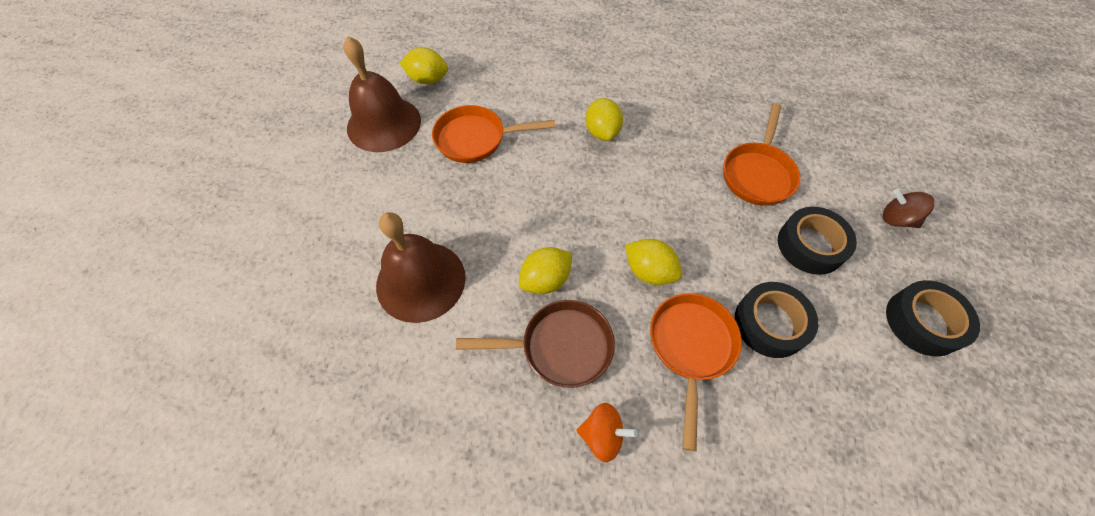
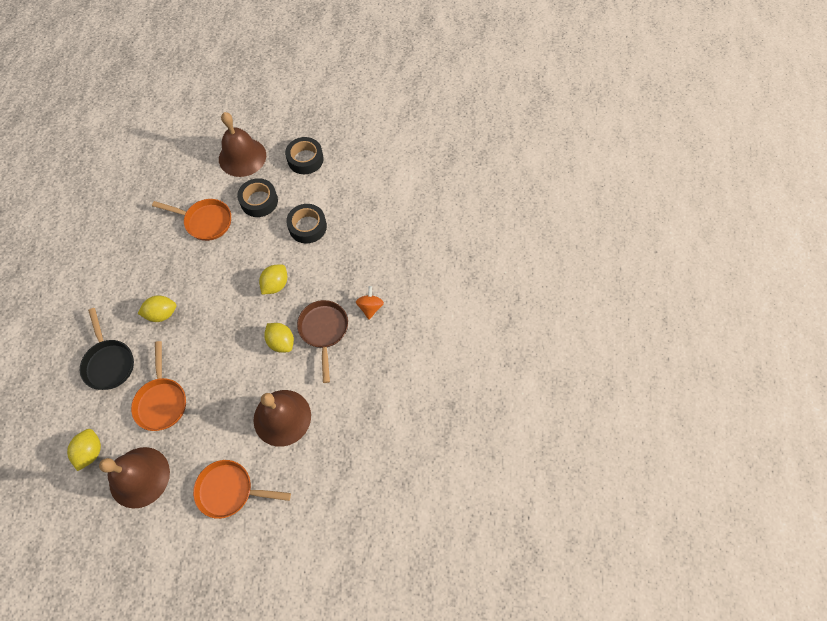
camera: 95 degrees left, 5 degrees up
orange pan [650,293,742,451] -> orange pan moved to [193,460,291,519]
brown spinning top [883,189,934,228] -> brown bell [219,112,266,177]
none -> black pan [80,308,134,390]

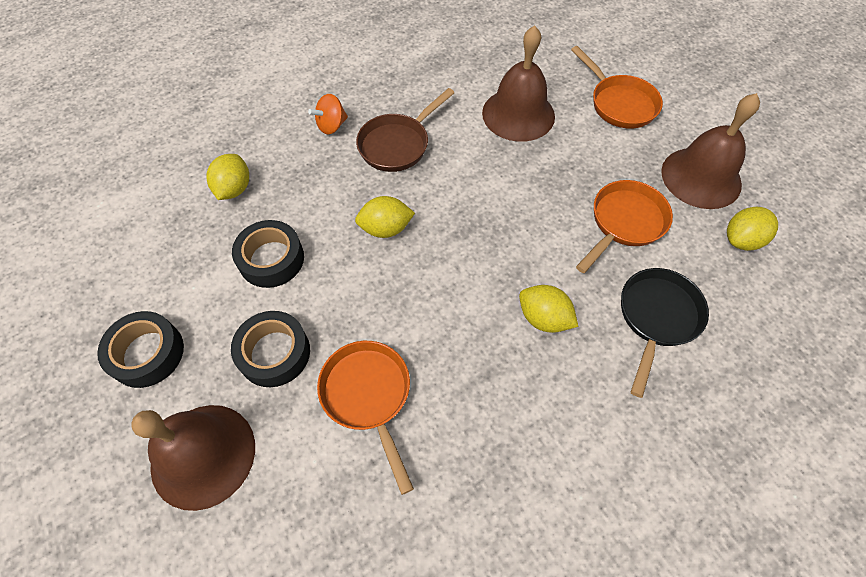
camera: 130 degrees left, 5 degrees down
yellow lemon [264,323,294,353] -> yellow lemon moved to [206,154,249,200]

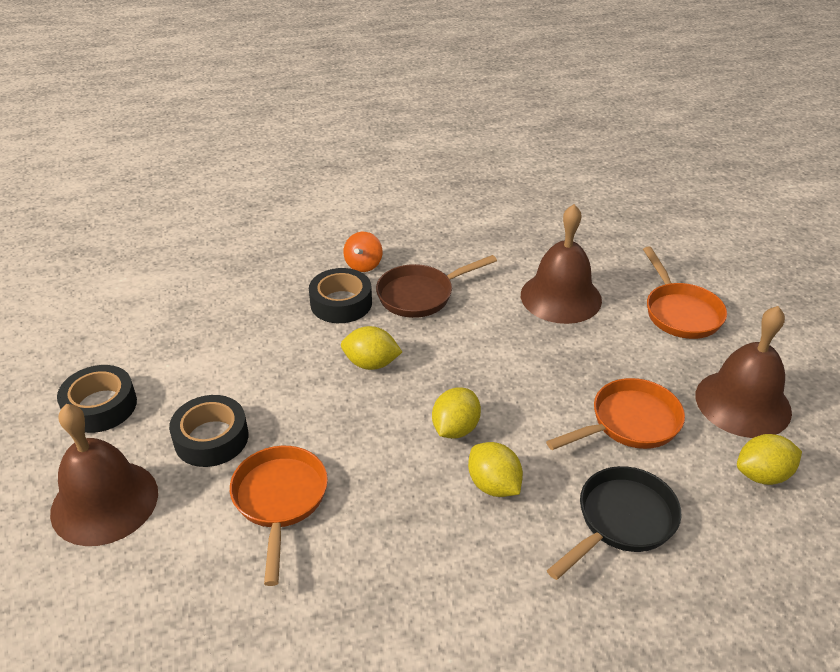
camera: 20 degrees right, 20 degrees down
yellow lemon [206,154,249,200] -> yellow lemon moved to [432,387,481,439]
black tape [232,220,304,288] -> black tape moved to [309,268,372,323]
orange spinning top [308,94,348,134] -> orange spinning top turned 60 degrees counterclockwise [343,232,383,272]

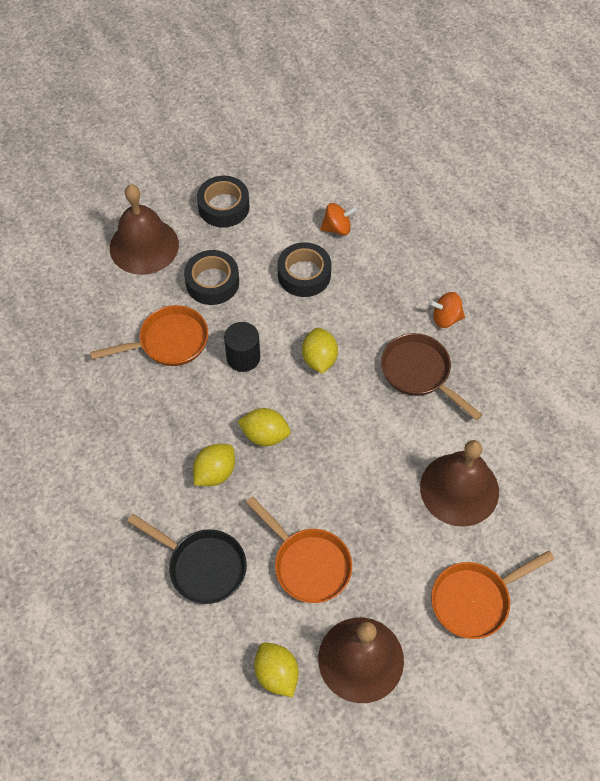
camera: 75 degrees right, 20 degrees up
black tape [309,268,372,323] -> black tape moved to [277,242,331,297]
none -> black cylinder [224,322,260,372]
none -> orange spinning top [320,203,357,235]

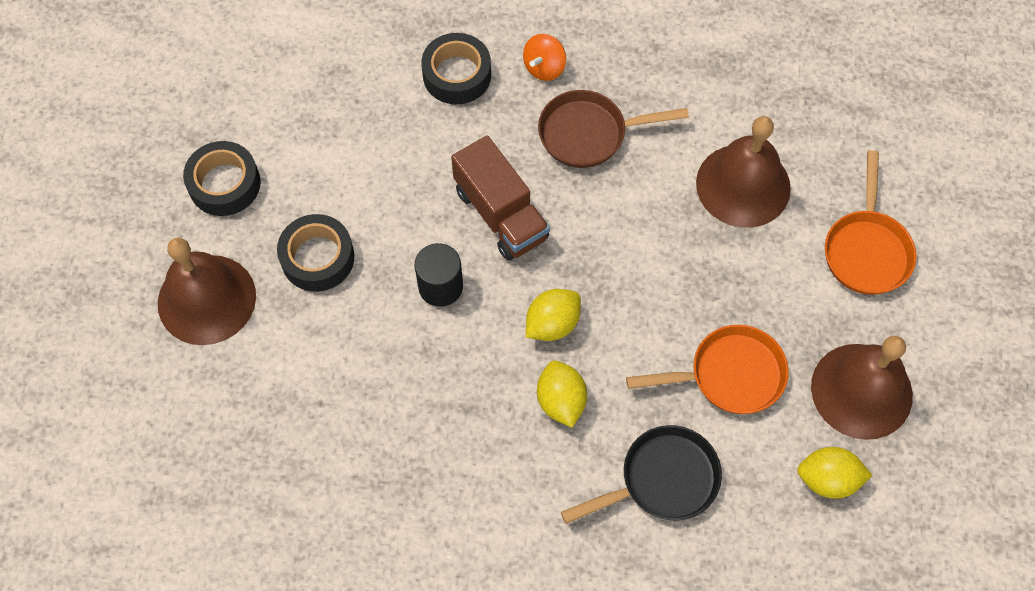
camera: 55 degrees left, 5 degrees up
orange pan [90,305,208,366] -> none
black tape [277,242,331,297] -> black tape moved to [421,33,491,104]
yellow lemon [302,328,338,374] -> brown truck [451,136,550,261]
orange spinning top [320,203,357,235] -> none

